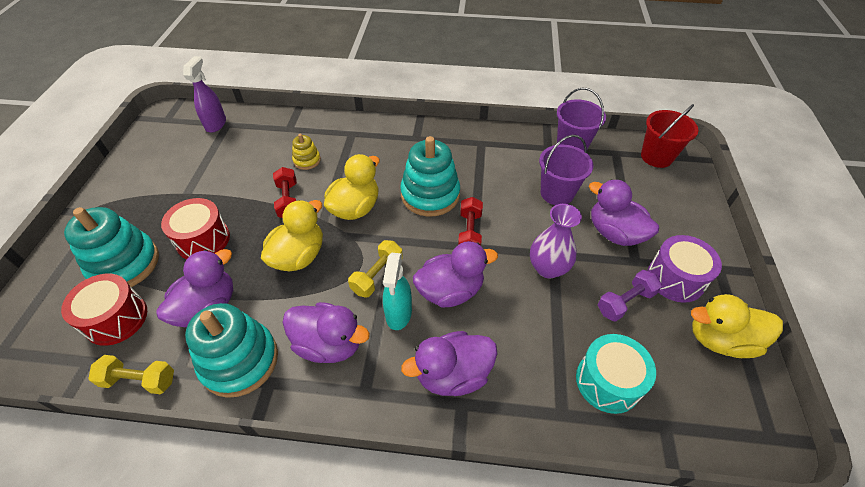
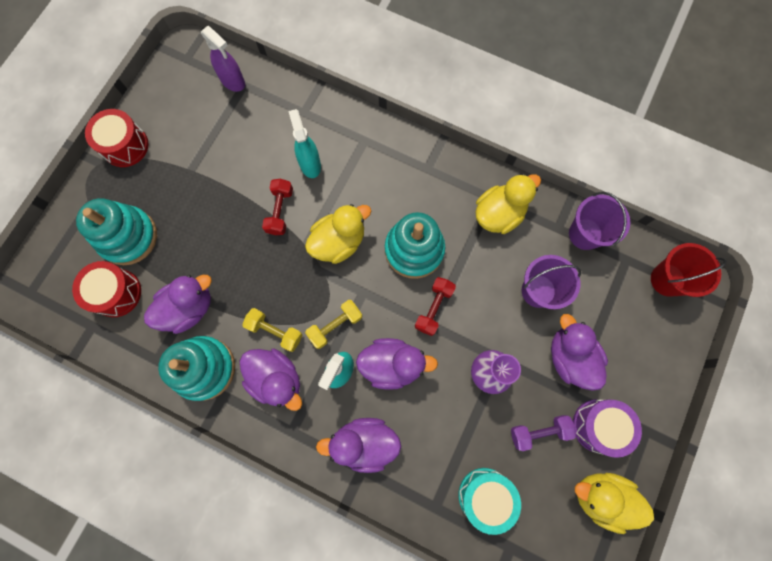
camera: 20 degrees right, 25 degrees up
yellow dumbbell [88,355,174,394] -> yellow dumbbell moved to [242,308,302,352]
red drum [161,198,230,259] -> red drum moved to [85,109,149,167]
purple spray bottle [183,56,226,133] -> purple spray bottle turned 105 degrees clockwise [201,26,245,92]
yellow duck [261,200,323,271] -> yellow duck moved to [475,174,541,234]
yellow stacking toy [292,134,321,170] -> turquoise spray bottle [288,109,321,178]

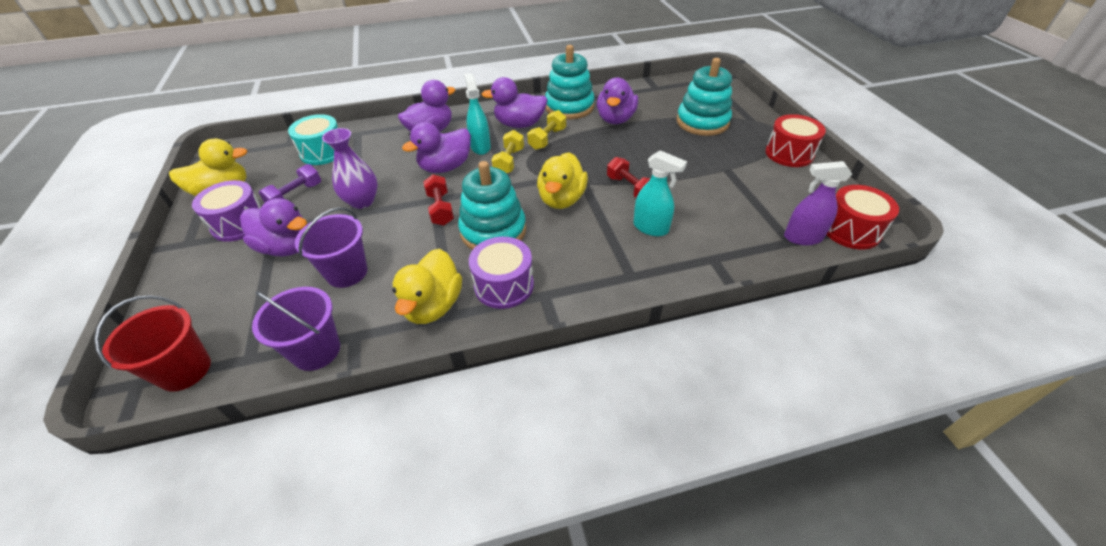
camera: 140 degrees right, 30 degrees down
red drum [72,261,141,317] -> red drum moved to [826,185,899,249]
yellow dumbbell [242,308,302,352] -> yellow dumbbell turned 45 degrees counterclockwise [527,110,566,150]
none -> purple drum [469,237,534,309]

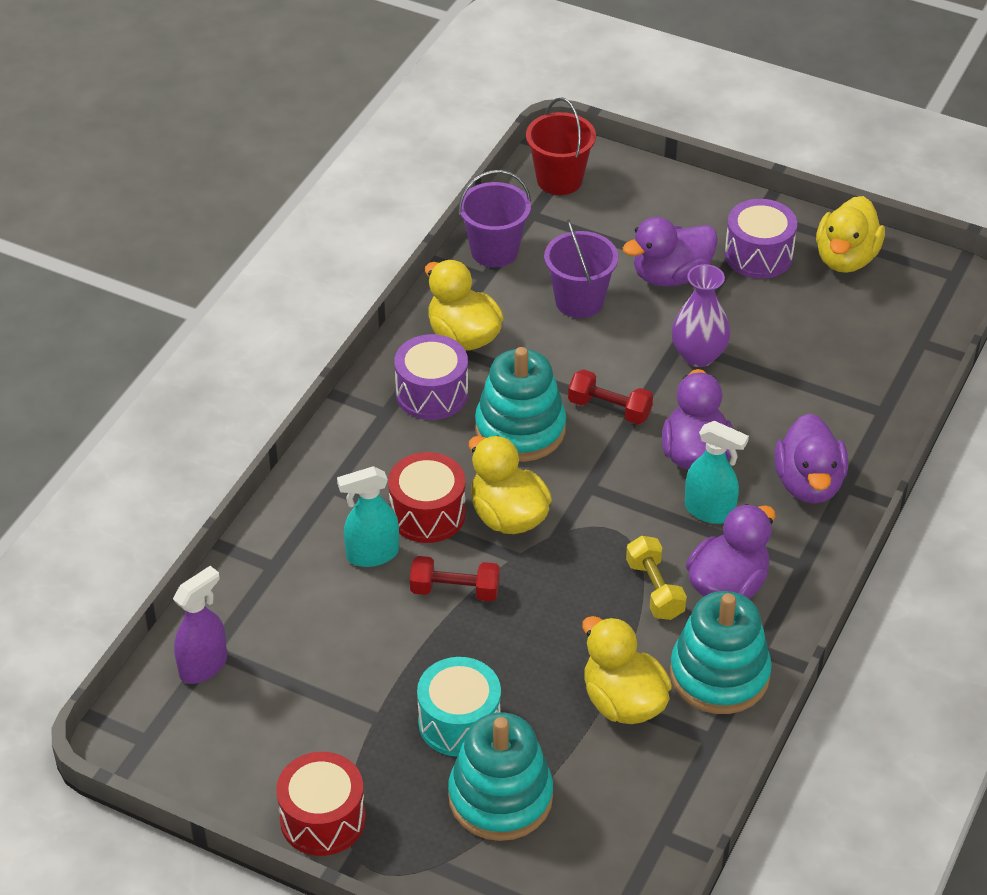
camera: 130 degrees right, 0 degrees up
purple dumbbell [259,164,321,202] -> none
turquoise drum [288,114,338,165] -> turquoise drum moved to [417,657,501,757]
yellow dumbbell [491,130,524,173] -> none
purple duck [597,77,638,124] -> yellow duck [582,616,672,724]
red drum [826,185,899,249] -> red drum moved to [388,452,466,543]

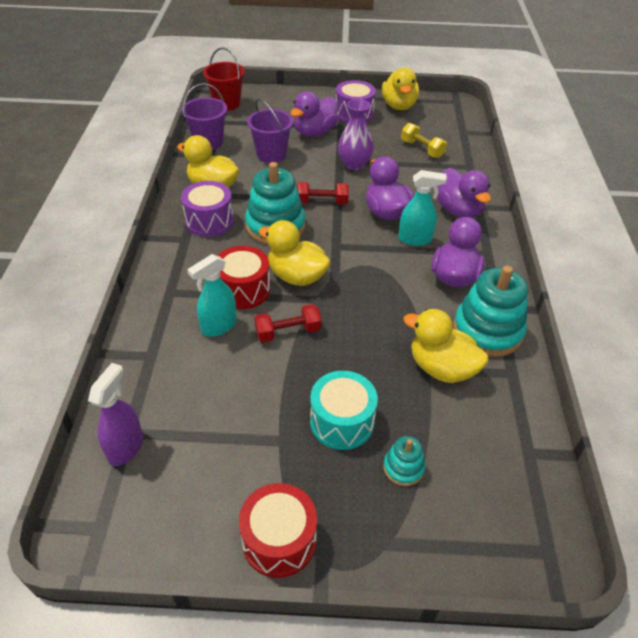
camera: 25 degrees left, 0 degrees up
turquoise stacking toy [448,712,553,841] -> turquoise stacking toy [383,436,425,486], size x0.49
yellow dumbbell [626,536,687,620] -> yellow dumbbell moved to [401,123,447,158]

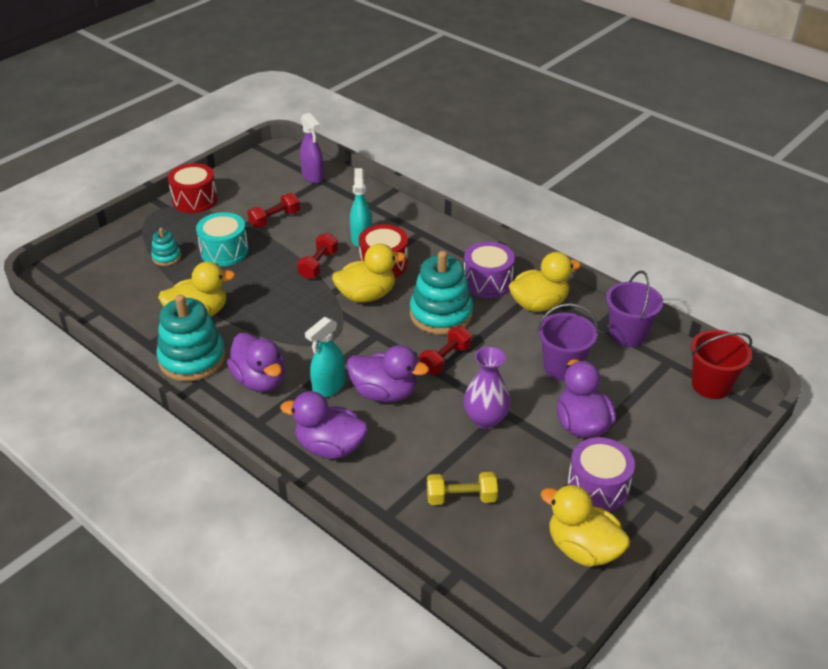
camera: 130 degrees right, 5 degrees down
none -> red dumbbell [248,193,300,228]

